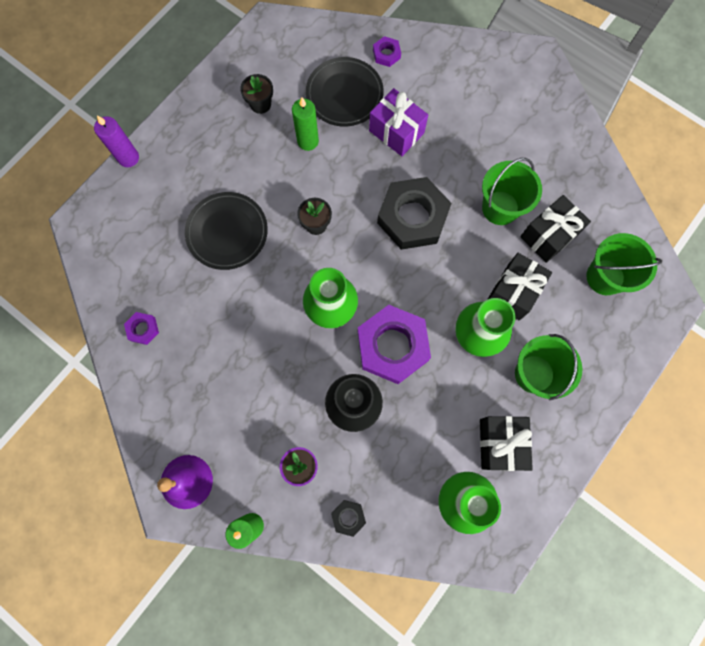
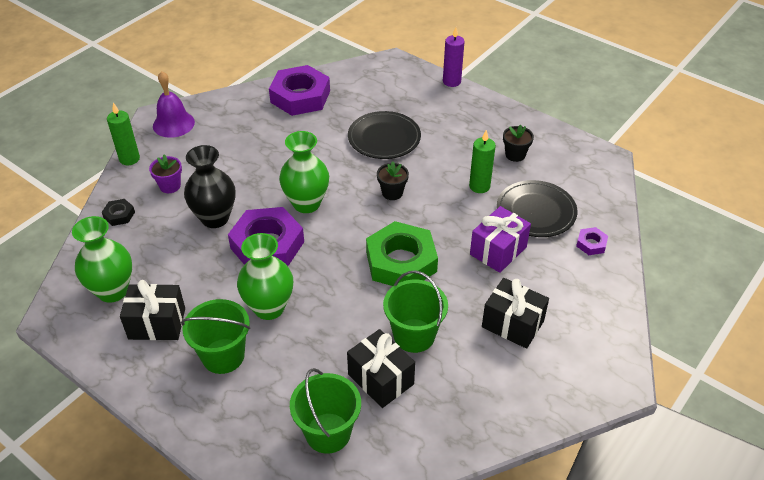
camera: 90 degrees right, 30 degrees down
purple nut [124,312,159,345] -> purple nut [269,65,330,116], size x2.30
black nut [377,177,452,250] -> green nut [366,221,438,286]
black gift [487,253,552,321] -> black gift moved to [482,278,549,349]

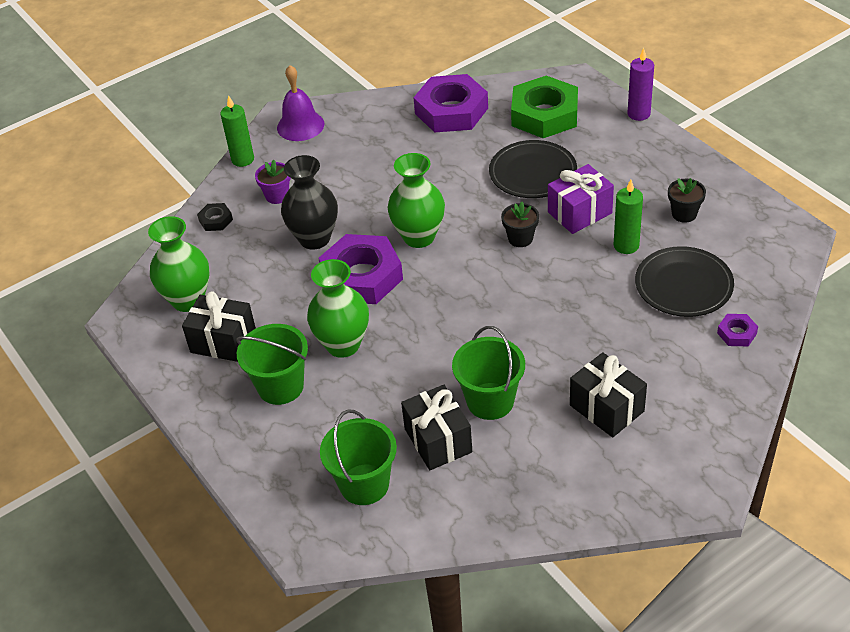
camera: 20 degrees right, 0 degrees up
green nut [366,221,438,286] -> green nut moved to [511,76,578,138]
purple gift [470,206,531,273] -> purple gift moved to [548,164,614,234]

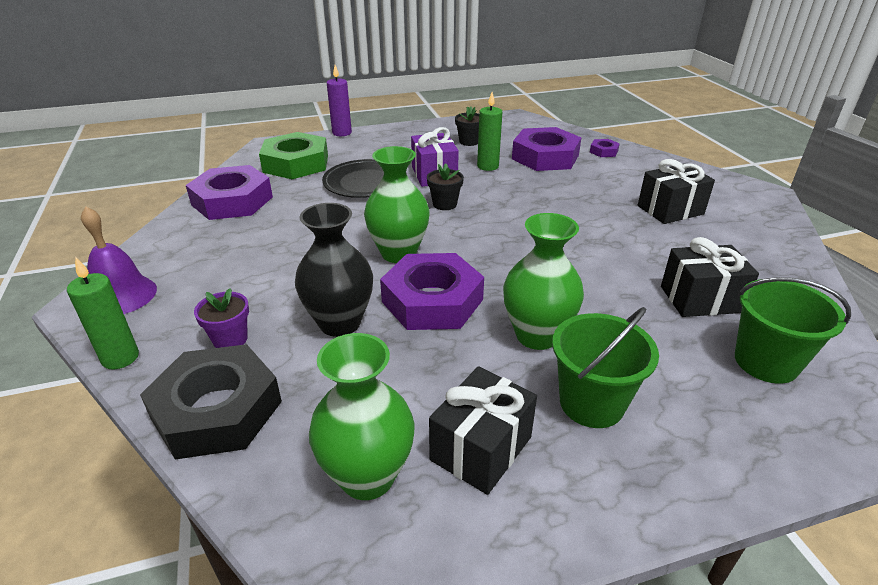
camera: 75 degrees left, 10 degrees down
black nut [197,203,233,231] -> black nut [140,344,282,460], size x2.30
green bucket [452,326,525,420] -> none
black plate [635,246,734,317] -> purple nut [512,127,582,171]

